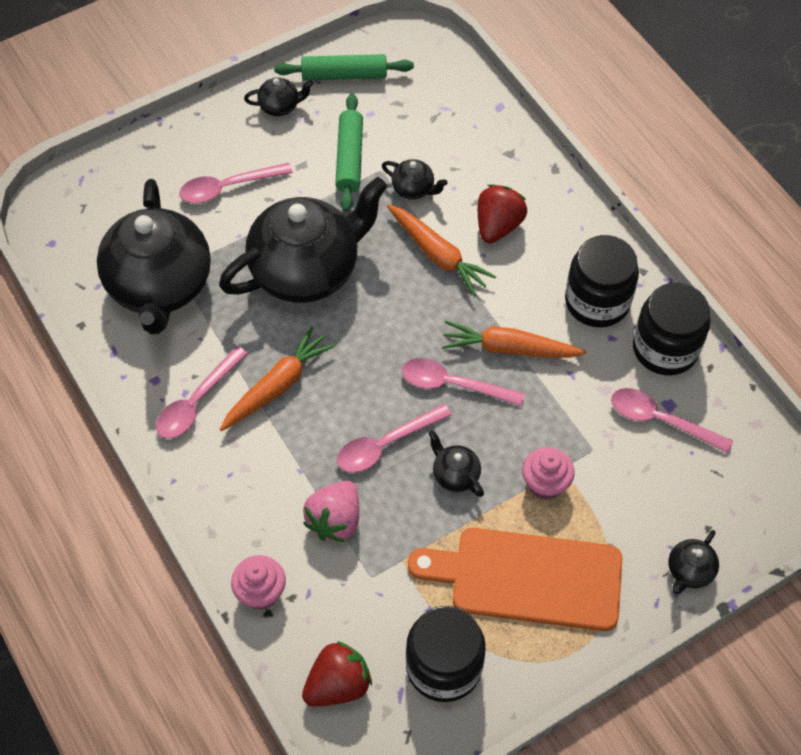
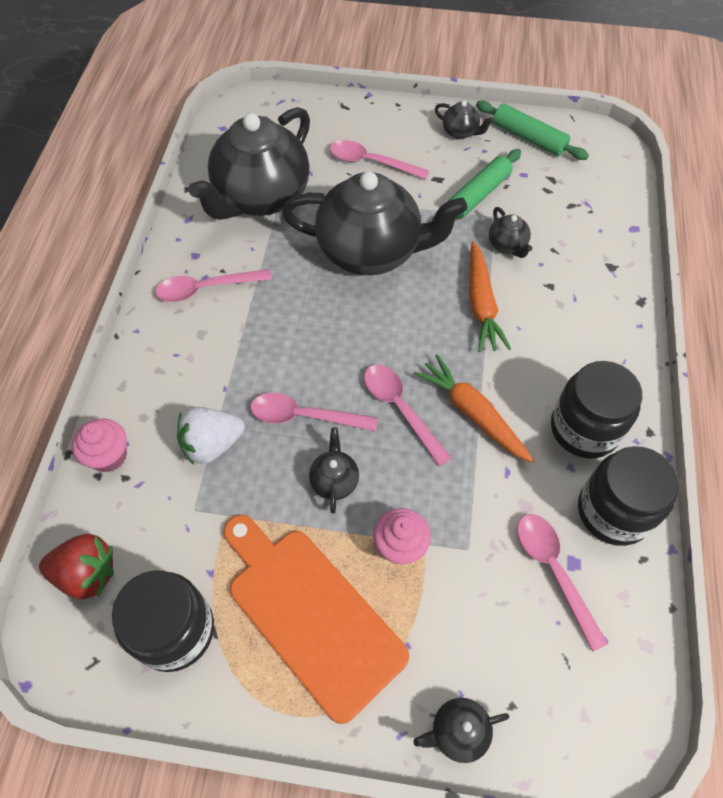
camera: 40 degrees right, 0 degrees up
orange carrot [219,326,335,431] -> none
pink strawberry [303,480,359,542] -> white strawberry [177,407,245,466]
red strawberry [478,184,527,243] -> none

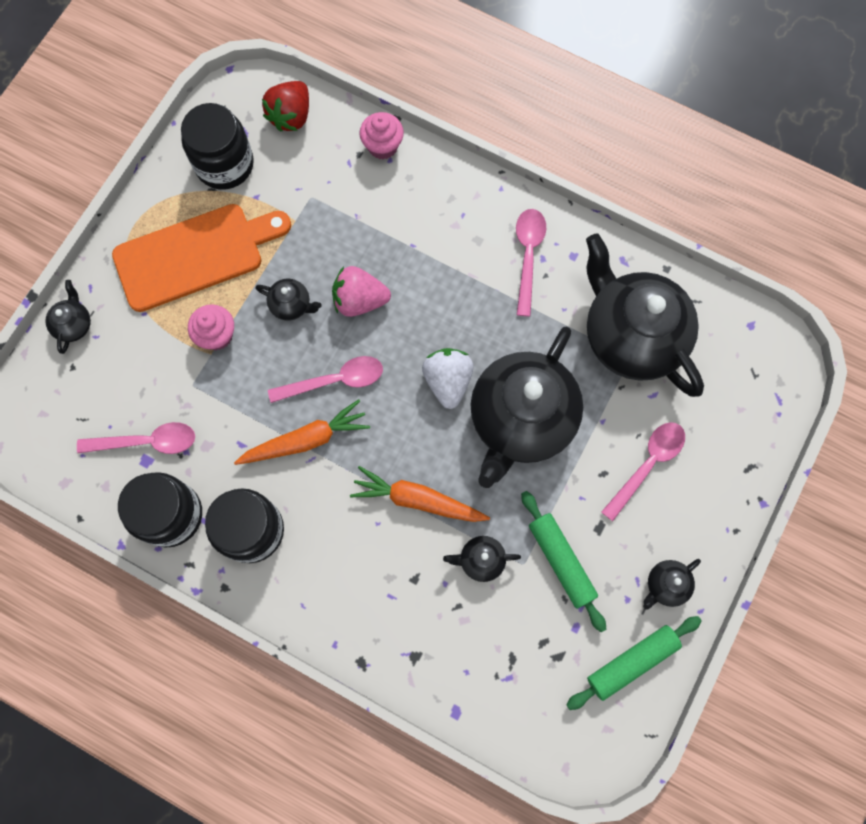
camera: 110 degrees right, 15 degrees up
white strawberry [177,407,245,466] -> white strawberry moved to [422,348,474,409]
pink spoon [251,393,378,432] -> pink strawberry [332,266,391,317]

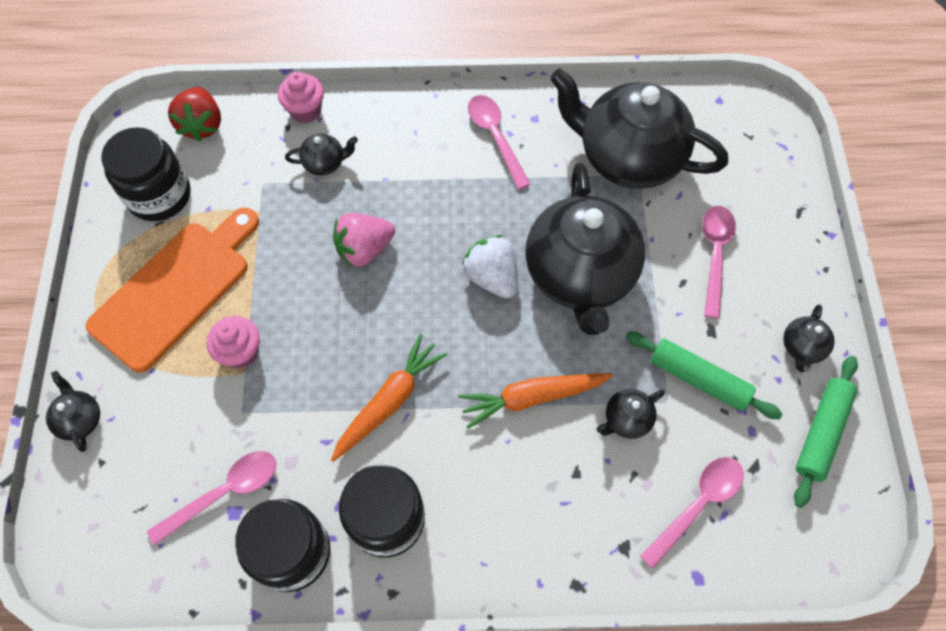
camera: 30 degrees left, 10 degrees down
black teapot [255,279,322,321] -> black teapot moved to [285,134,358,175]
pink spoon [268,356,383,403] -> pink spoon moved to [640,457,744,569]

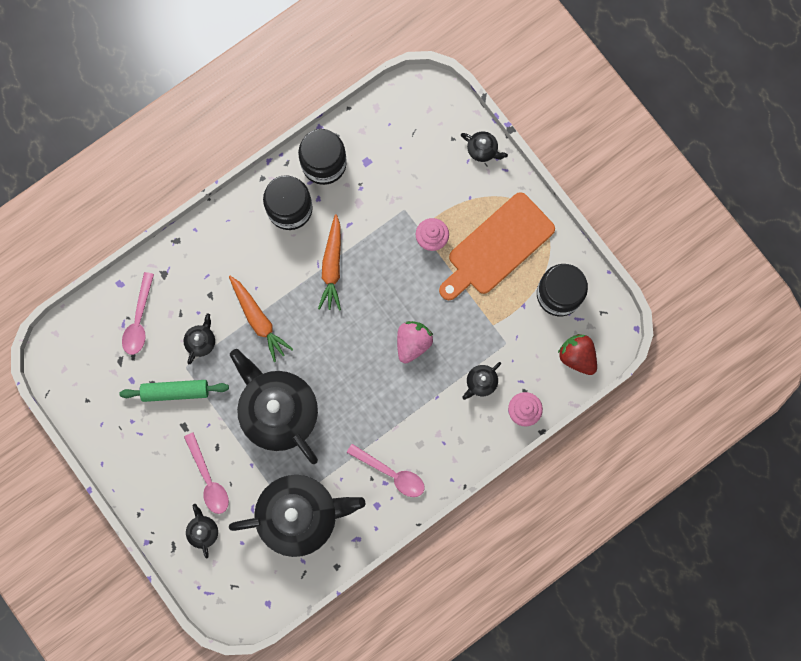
camera: 145 degrees right, 15 degrees up
orange cutting board [85,208,259,373] -> orange cutting board turned 45 degrees clockwise [439,192,555,300]
pink spoon [147,451,277,546] -> none
orange carrot [458,373,613,429] -> orange carrot turned 105 degrees clockwise [229,276,293,362]
white strawberry [462,235,518,298] -> none
black teapot [783,304,835,372] -> black teapot moved to [186,504,218,559]
green rolling pin [794,356,858,508] -> none

